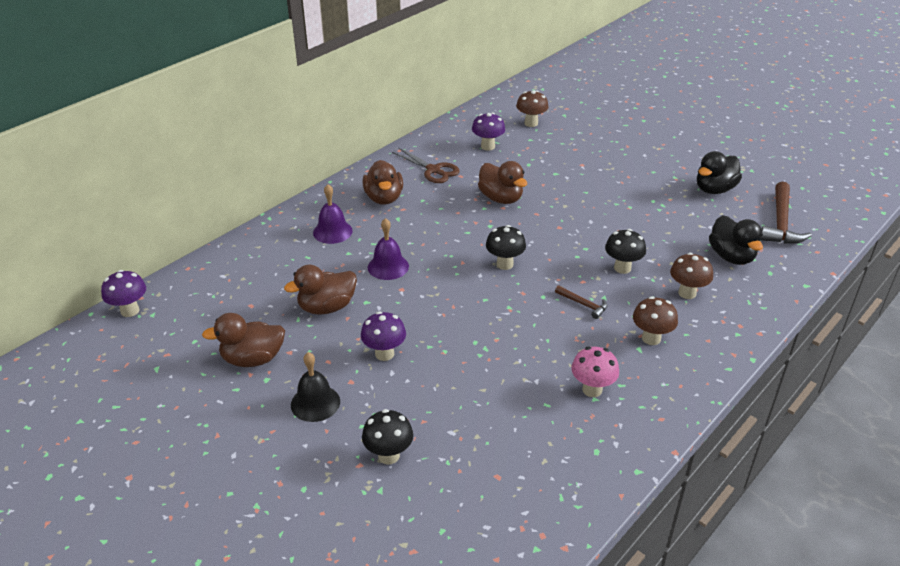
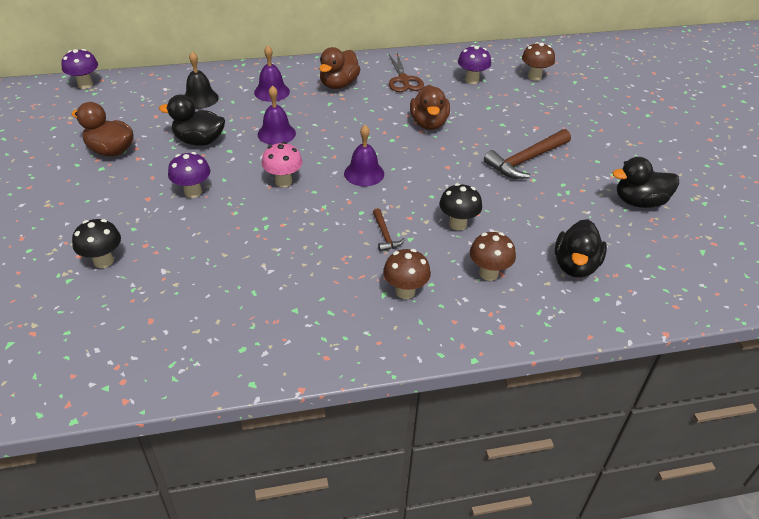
camera: 35 degrees right, 5 degrees up
brown duck [284,265,357,315] -> black duck [159,94,225,146]
black bell [291,352,340,422] -> black bell moved to [185,51,219,109]
black mushroom [486,225,526,270] -> purple bell [344,125,384,186]
pink mushroom [571,346,619,397] -> pink mushroom moved to [262,142,302,187]
brown hammer [761,182,812,244] -> brown hammer moved to [484,129,571,179]

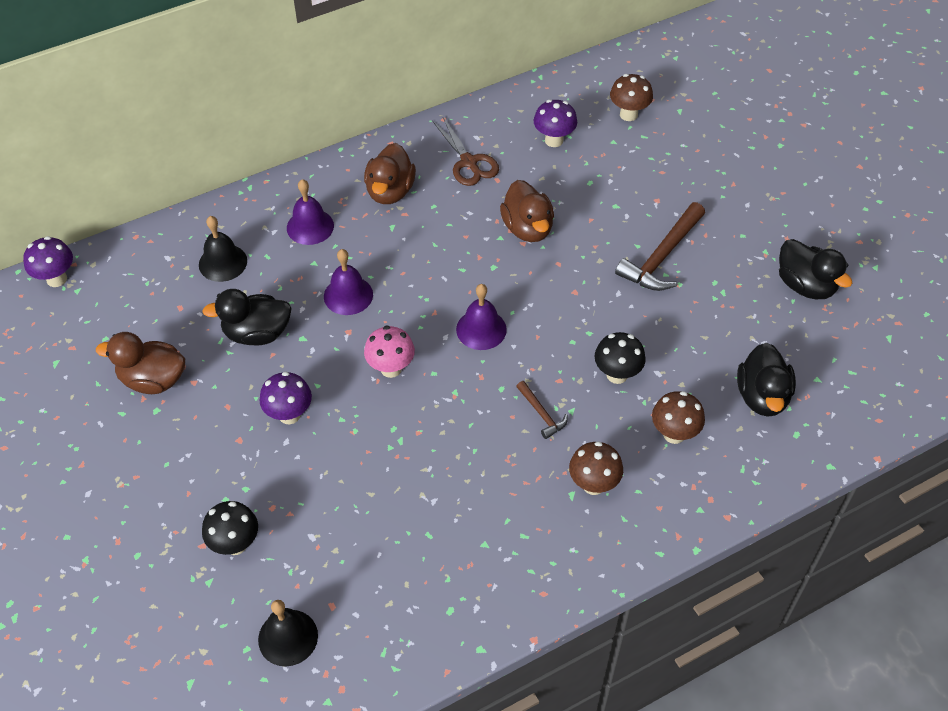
camera: 15 degrees left, 10 degrees up
black duck [612,157,679,208] -> black duck turned 105 degrees counterclockwise [779,239,852,299]
none -> black bell [258,600,318,666]

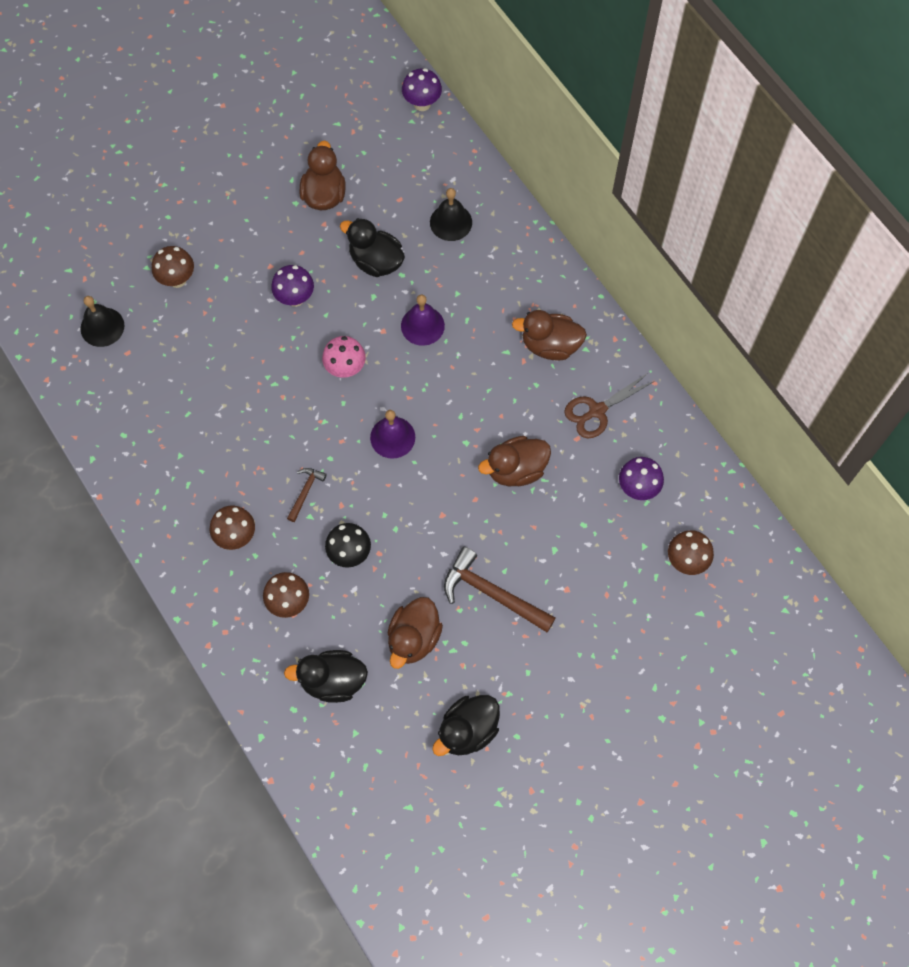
camera: 85 degrees right, 15 degrees up
black duck [202,289,292,346] -> black duck turned 45 degrees counterclockwise [340,218,405,277]
black mushroom [202,501,258,555] -> brown mushroom [152,246,194,288]
purple bell [287,179,334,245] -> none
brown hammer [516,381,568,439] -> brown hammer turned 150 degrees clockwise [287,468,327,522]
none -> brown duck [388,597,443,669]

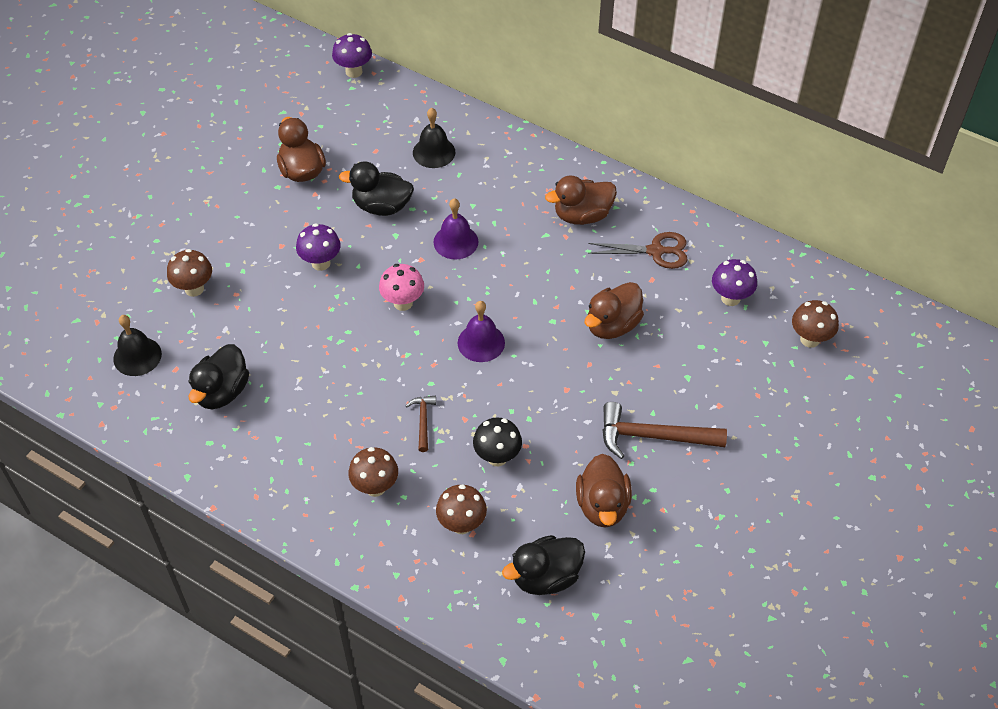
camera: 25 degrees left, 15 degrees down
black duck [432,695,500,756] -> black duck moved to [188,344,249,409]
brown scissors [564,372,655,439] -> brown scissors turned 120 degrees counterclockwise [588,232,688,269]

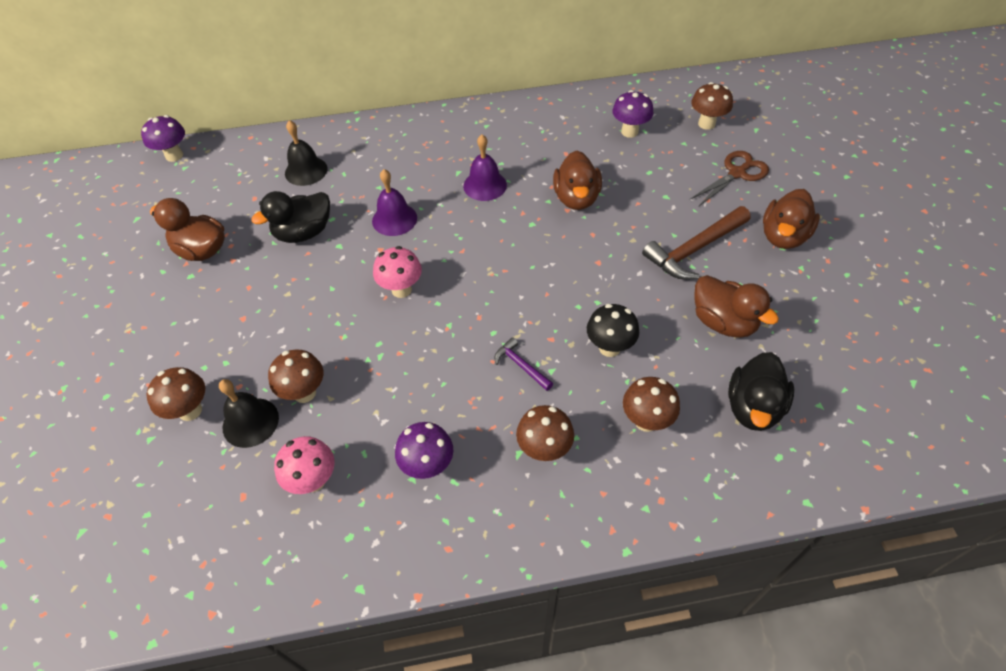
camera: 40 degrees left, 0 degrees up
black bell [113,315,162,376] -> black bell moved to [219,379,279,448]
black duck [188,344,249,409] -> pink mushroom [274,436,335,494]
purple mushroom [296,223,341,271] -> purple mushroom moved to [395,422,453,479]
brown hammer [406,396,436,452] -> purple hammer [494,337,553,391]
purple bell [458,301,505,362] -> purple bell moved to [463,135,507,201]
brown duck [545,175,617,225] -> brown duck moved to [763,189,820,249]
brown scissors [588,232,688,269] -> brown scissors moved to [690,151,769,206]
none -> brown mushroom [268,350,324,403]

